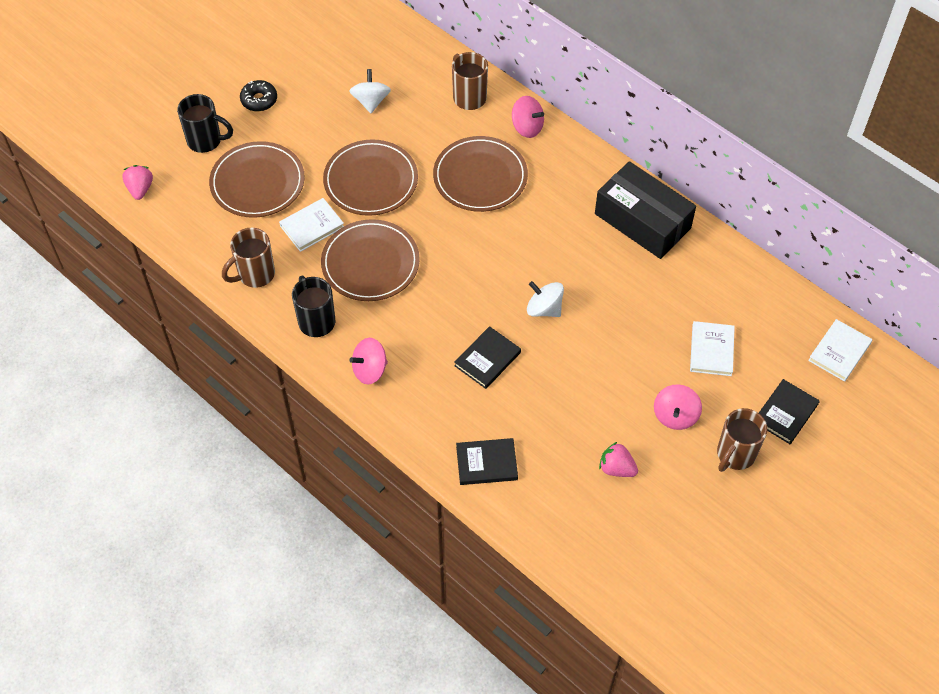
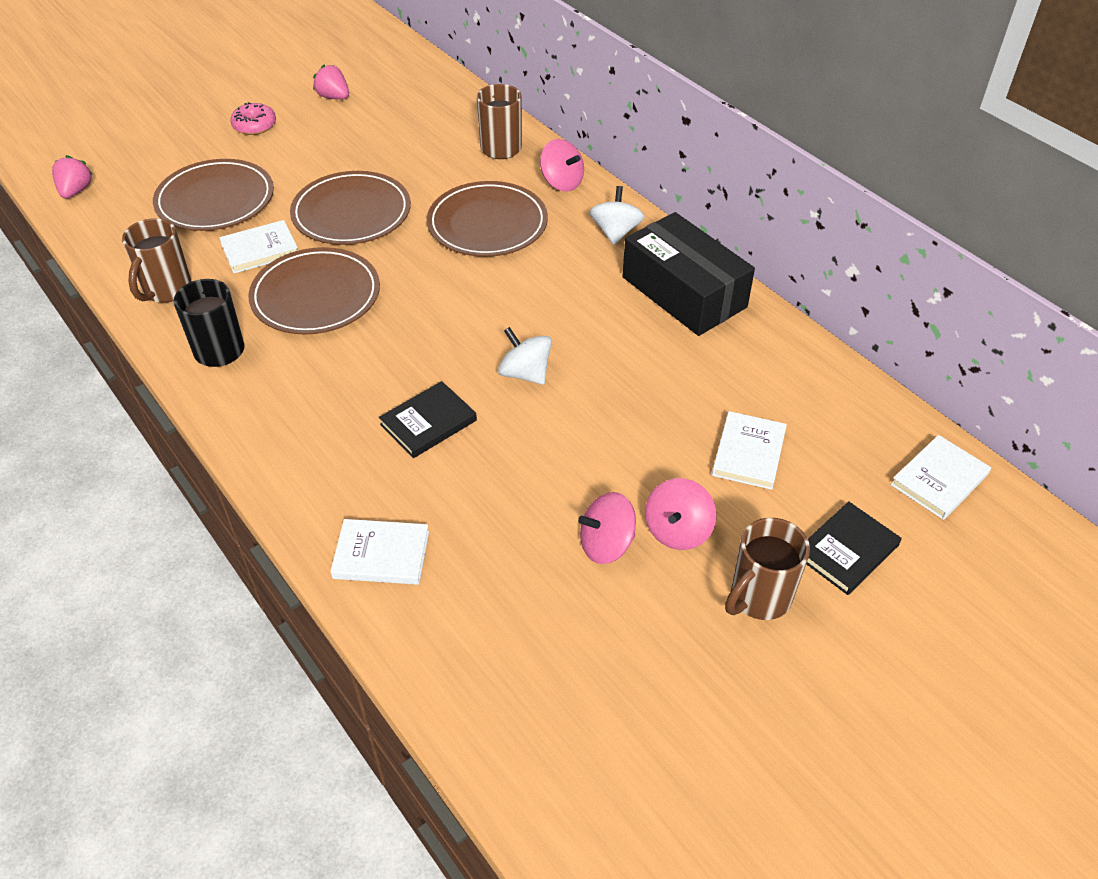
camera: 10 degrees right, 10 degrees down
black mug [177,94,233,153] -> none
brown mug [222,228,275,288] -> brown mug turned 45 degrees counterclockwise [122,218,192,303]
black donut [240,80,277,111] -> pink donut [230,102,276,135]
pink spinning top [349,338,388,384] -> pink spinning top moved to [578,492,636,564]
white spinning top [350,69,391,113] -> white spinning top moved to [589,186,645,245]
black book [456,438,518,485] -> white book [330,519,429,585]
pink strawberry [599,442,638,477] -> pink strawberry moved to [313,65,349,99]

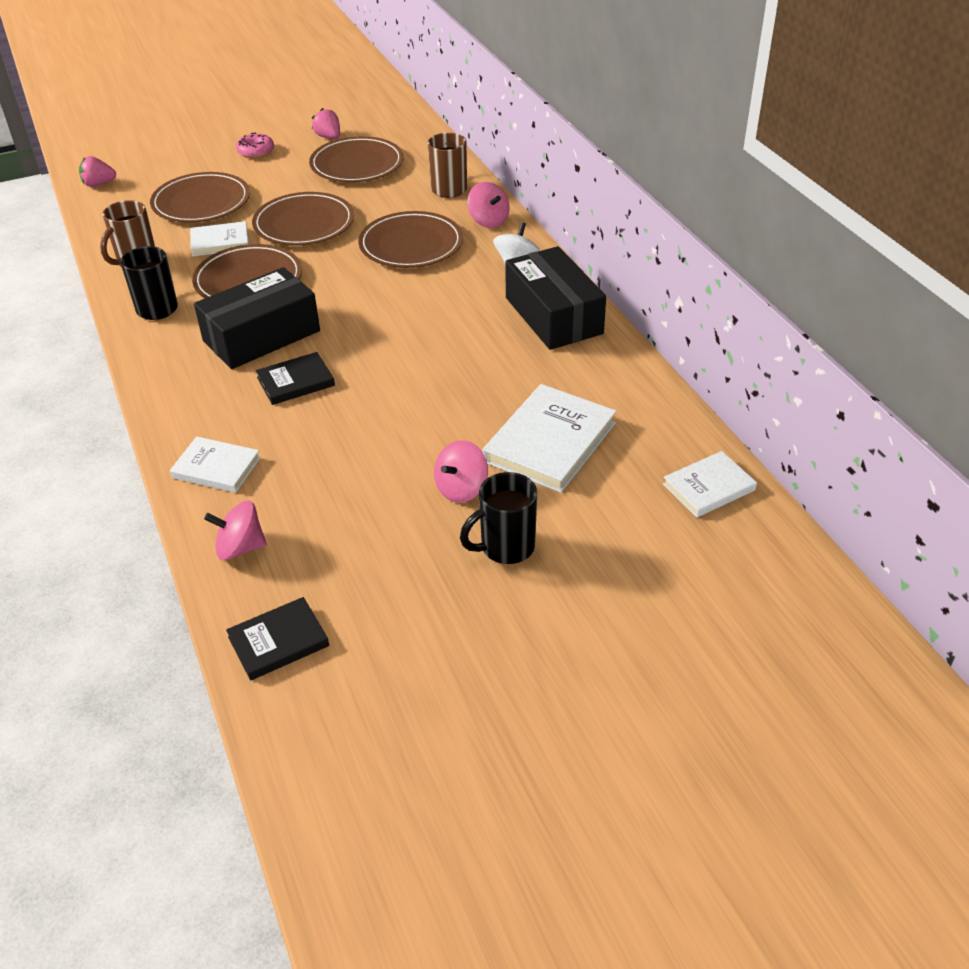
camera: 15 degrees right, 5 degrees down
pink strawberry [52,155,92,198] -> pink strawberry turned 120 degrees counterclockwise [79,156,116,187]
white spinning top [498,327,552,385] -> none
pink spinning top [578,492,636,564] -> pink spinning top moved to [204,501,267,560]
white book [712,411,787,490] -> white book [483,384,617,493], size x1.67
brown mug [725,518,810,620] -> black mug [460,472,537,564]
black book [806,501,902,595] -> black book moved to [226,597,329,681]
none -> black box [194,267,320,369]
none -> brown plate [309,136,404,183]

